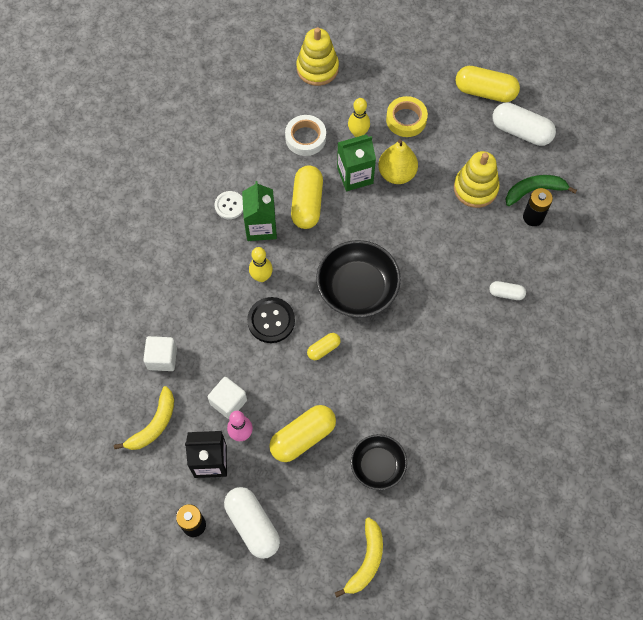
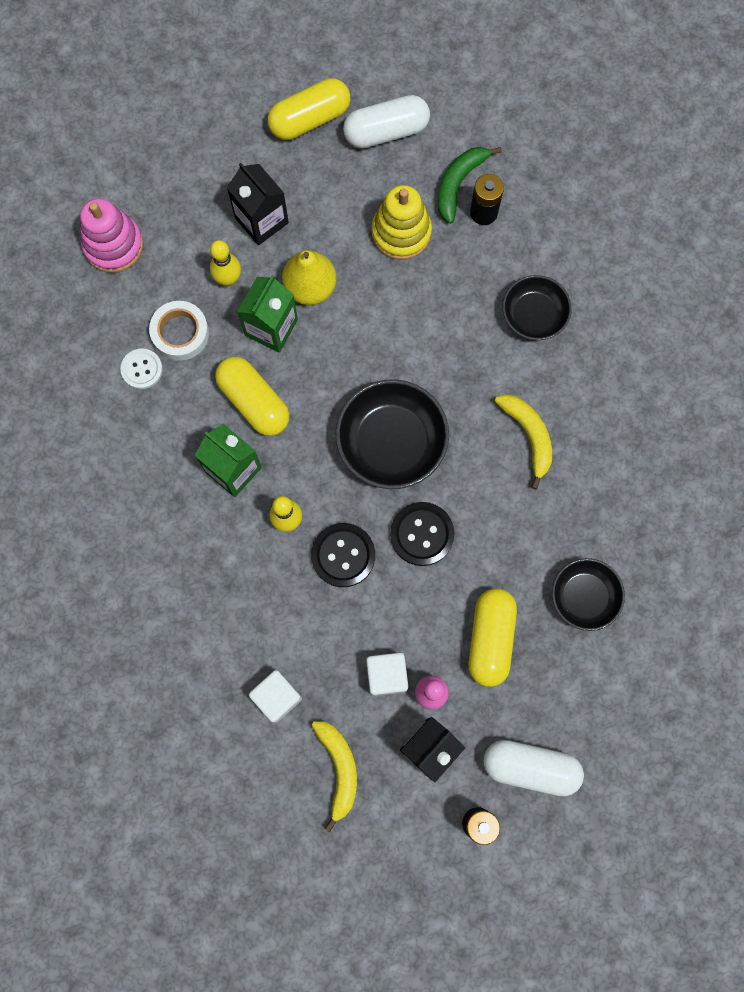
camera: 45 degrees left, 10 degrees up
white button [215,191,243,219] -> white button moved to [120,348,163,389]
yellow stacking toy [296,27,339,86] -> pink stacking toy [80,198,144,273]
yellow capsule [307,333,341,360] -> black button [390,502,454,566]
yellow banana [335,517,383,597] -> yellow banana moved to [495,394,552,489]
yellow tape [386,96,428,137] -> black carton [227,163,289,245]
white capsule [489,281,526,300] -> black bowl [502,275,572,340]

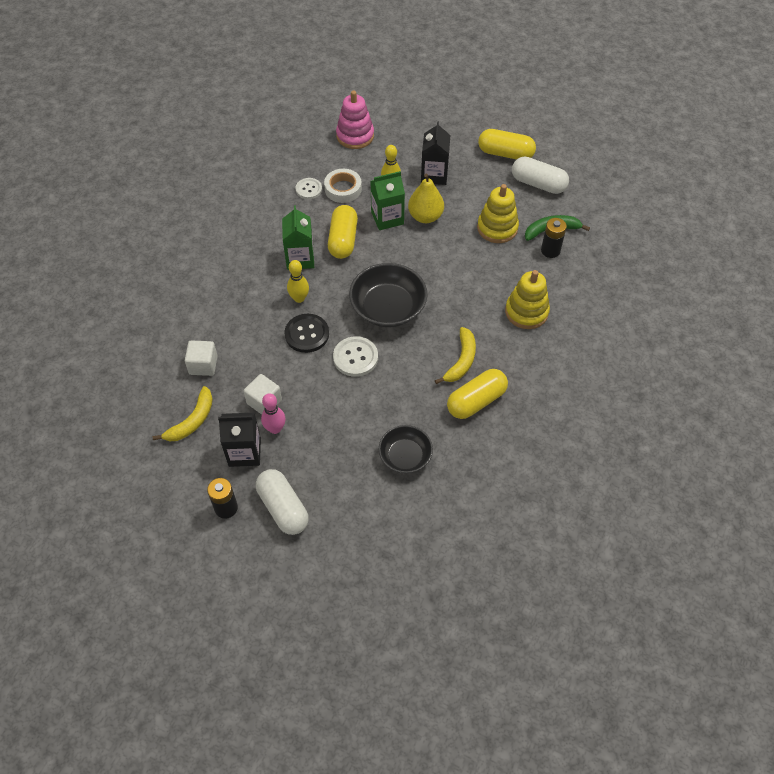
camera: 45 degrees right, 20 degrees down
black button [390,502,454,566] -> white button [333,336,378,377]
yellow capsule [469,588,517,687] -> yellow capsule moved to [447,369,508,419]
black bowl [502,275,572,340] -> yellow stacking toy [505,270,550,329]

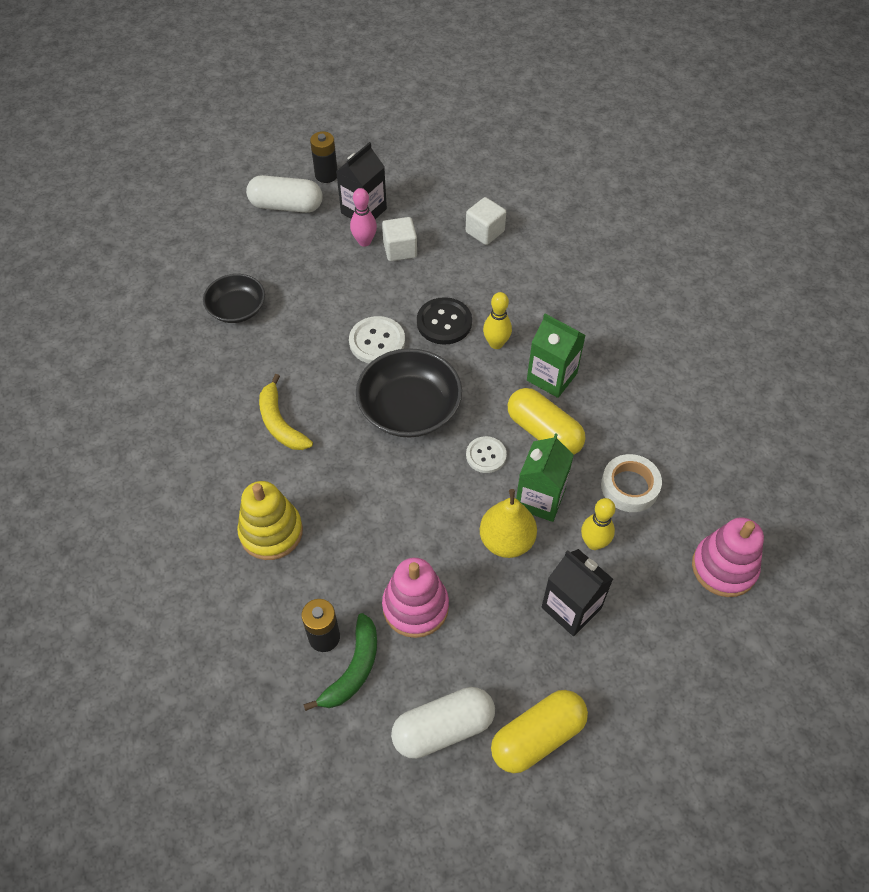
camera: 130 degrees right, 0 degrees up
yellow banana [152,386,213,442] -> none
white button [296,178,322,199] -> white button moved to [466,436,507,473]
yellow capsule [447,369,508,419] -> none
yellow stacking toy [477,184,519,243] -> pink stacking toy [382,558,449,638]

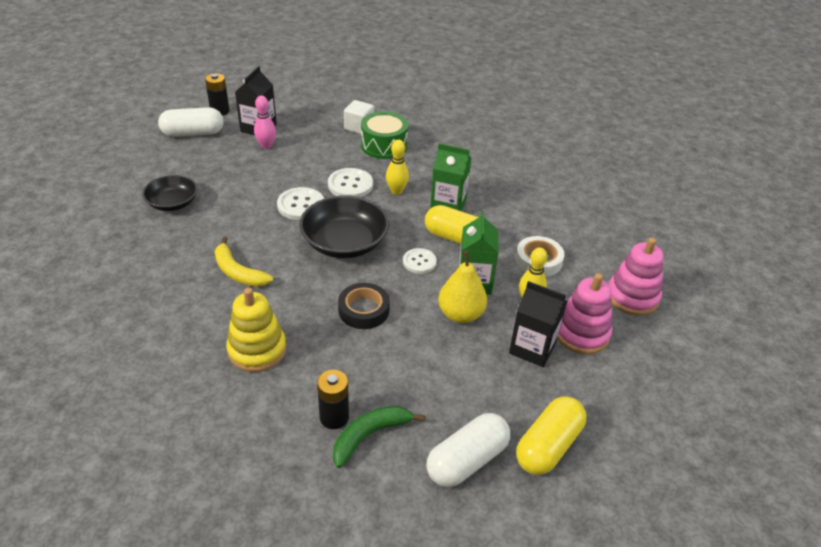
camera: 20 degrees left, 15 degrees down
green banana [303,613,377,711] -> green banana turned 135 degrees counterclockwise [333,406,425,468]
white cube [382,217,417,261] -> none
pink stacking toy [382,558,449,638] -> pink stacking toy moved to [557,273,612,354]
black button [417,297,472,345] -> white button [328,168,373,197]
none -> black tape [338,283,390,329]
none -> green drum [361,111,409,159]

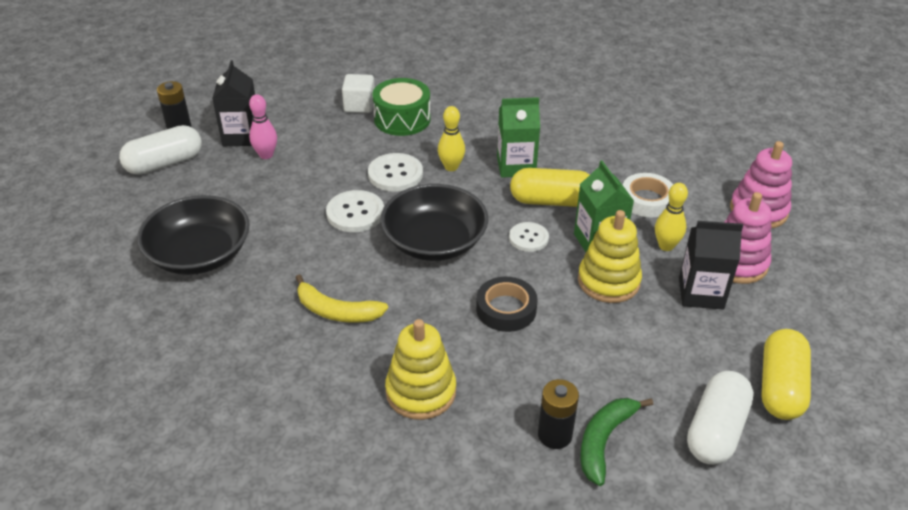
camera: 20 degrees left, 0 degrees up
black bowl [142,175,198,211] -> black bowl [137,195,250,275], size x1.59
yellow pear [438,251,487,323] -> yellow stacking toy [578,210,642,303]

